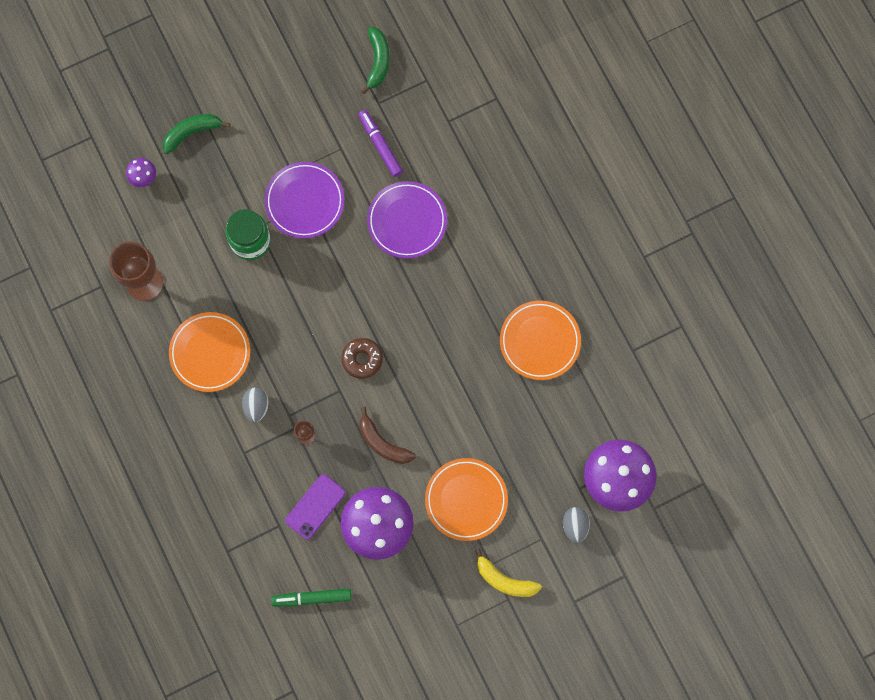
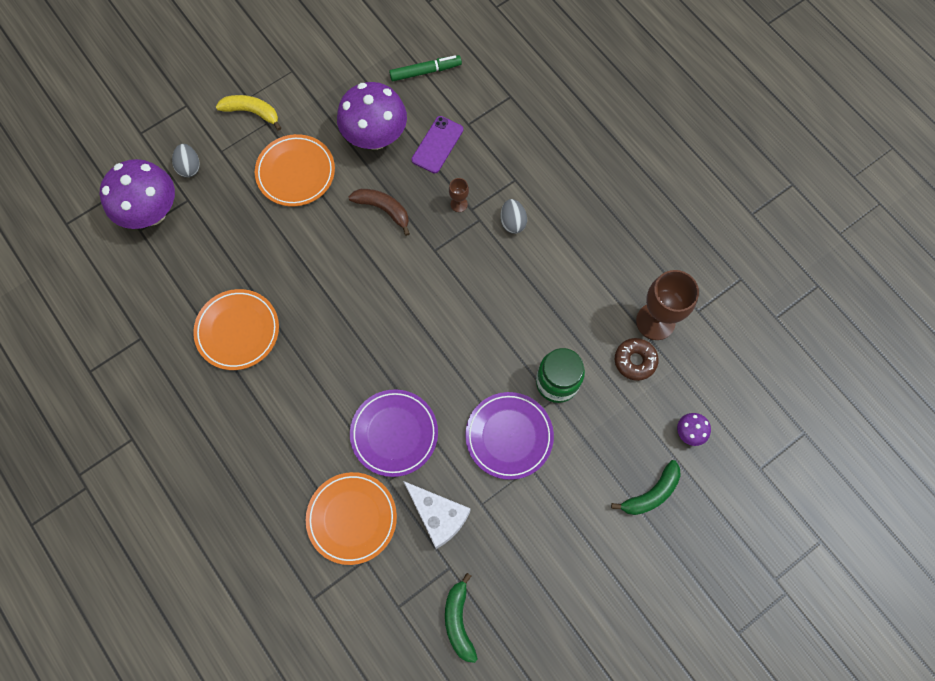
camera: 170 degrees right, 5 degrees down
orange plate [169,312,250,392] -> orange plate moved to [306,472,397,565]
brown donut [341,338,383,379] -> brown donut moved to [615,338,659,381]
purple marker [358,110,403,177] -> white cheese [403,481,470,549]

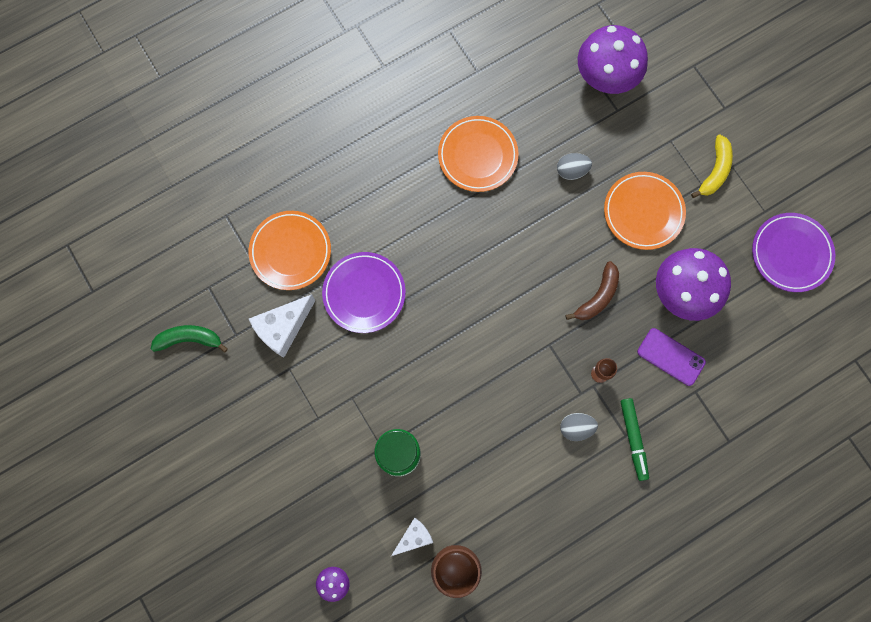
camera: 95 degrees right, 5 degrees up
grey egg [172,144,200,177] -> grey egg moved to [557,153,592,180]
green marker [389,55,462,81] -> green marker moved to [621,398,649,481]
purple plate [465,392,554,480] -> purple plate moved to [752,213,835,292]
green banana [611,460,681,515] -> none
brown donut [615,338,659,381] -> white cheese [391,518,433,556]

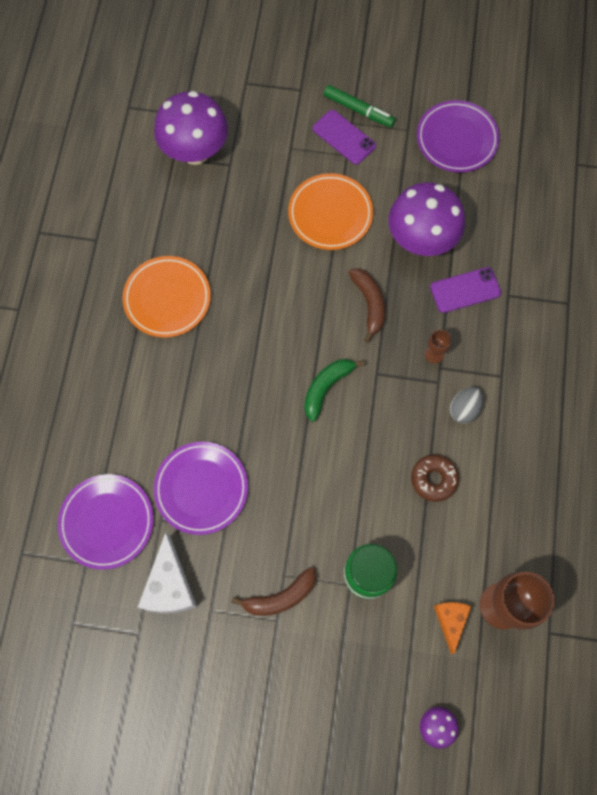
camera: 50 degrees left, 5 degrees down
green banana [151,325,228,353] -> green banana moved to [304,359,365,422]
orange plate [249,211,331,290] -> purple plate [58,474,154,570]
white cheese [391,518,433,556] -> orange cheese [434,602,471,654]
grey egg [557,153,592,180] -> none
green marker [621,398,649,481] -> green marker moved to [323,85,396,127]
yellow banana [691,135,733,198] -> purple phone [313,110,376,165]
none -> brown banana [231,567,316,616]
none -> brown donut [411,454,459,502]

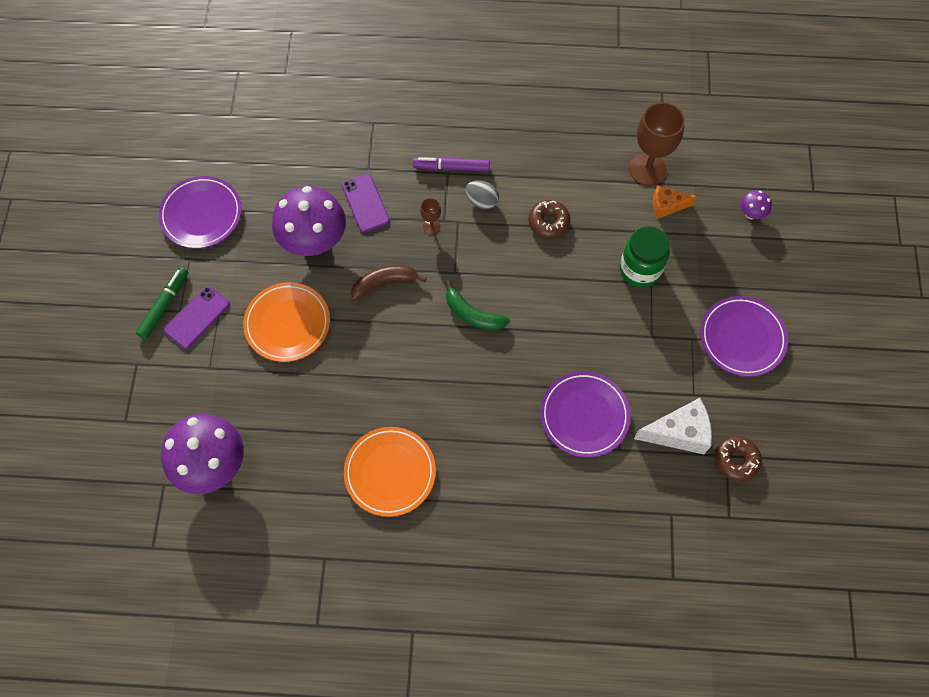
camera: 95 degrees left, 5 degrees down
purple plate [58,474,154,570] -> purple plate moved to [700,296,788,377]
brown banana [231,567,316,616] -> none
none -> purple marker [413,157,490,172]
none -> brown donut [714,436,762,481]

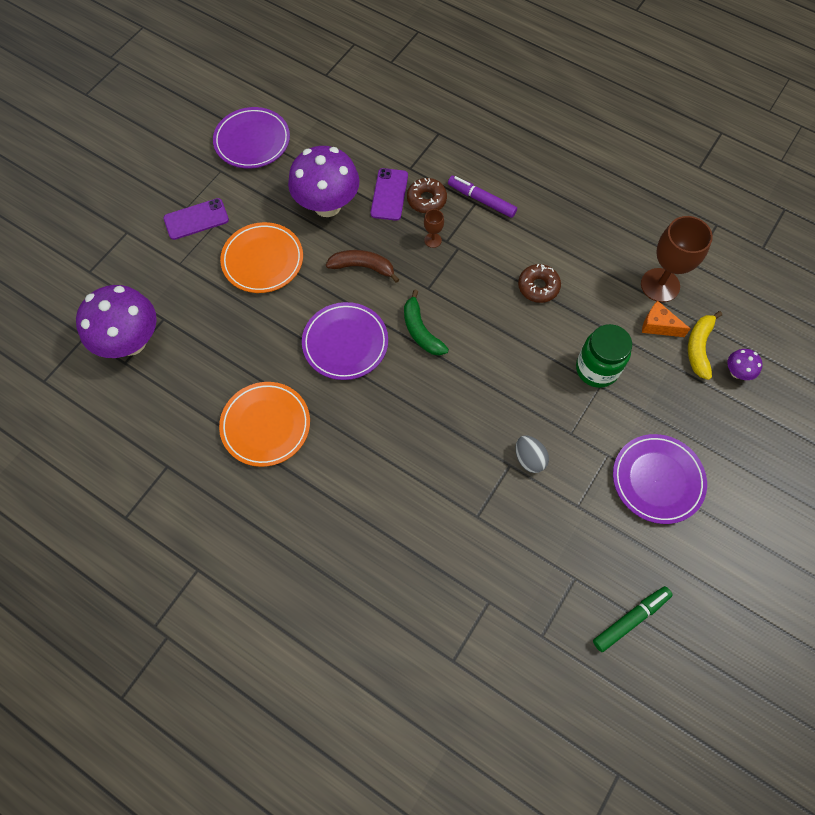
camera: 30 degrees right, 0 degrees up
green marker [136,267,188,339] -> green marker moved to [593,586,673,652]
grey egg [465,180,499,209] -> grey egg moved to [516,436,549,473]
purple plate [540,372,631,457] -> purple plate moved to [302,302,388,380]
white cheese [634,398,712,454] -> none
brown donut [714,436,762,481] -> brown donut moved to [407,178,447,213]
none -> yellow banana [688,311,722,380]

